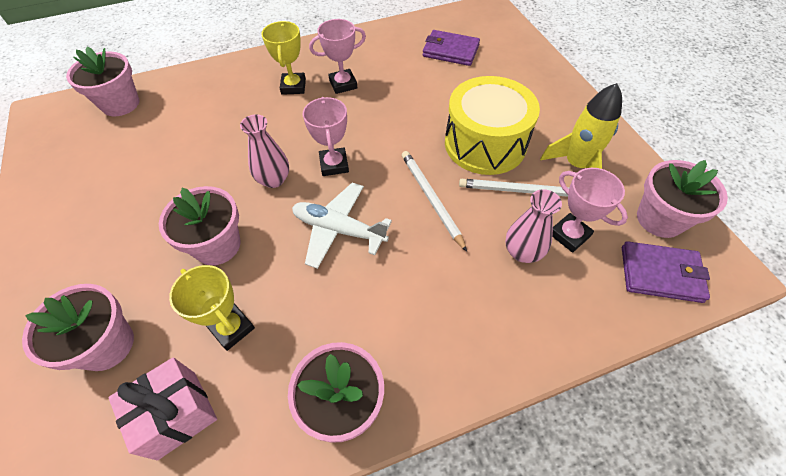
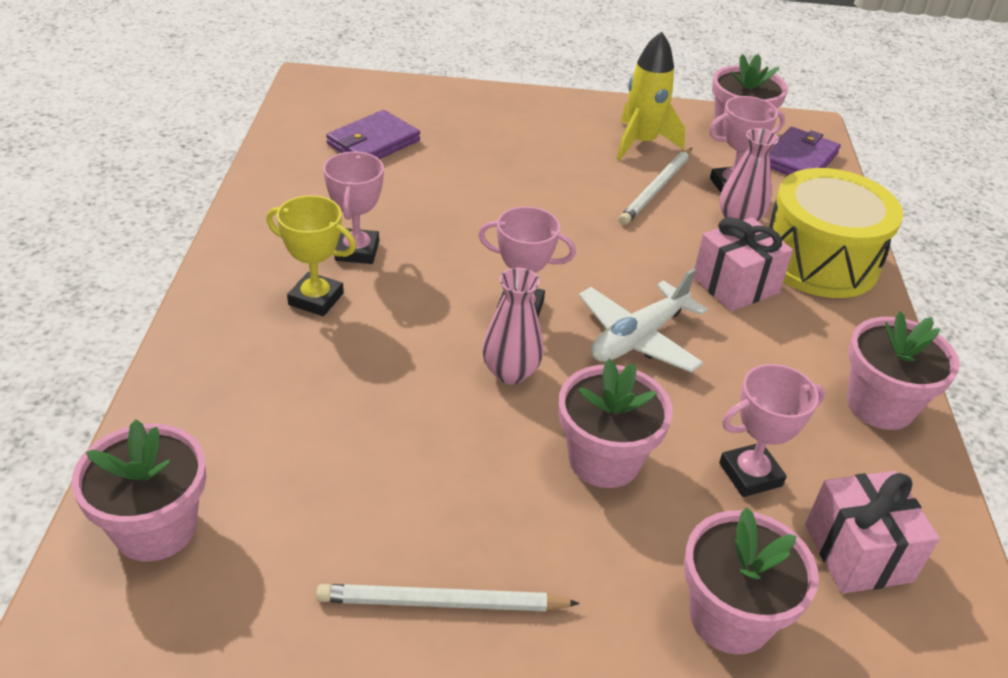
camera: 70 degrees left, 15 degrees down
yellow trophy [169,265,255,351] -> pink trophy [719,364,825,497]
white pencil [402,151,467,252] -> white pencil moved to [316,584,580,611]
yellow drum [445,76,540,175] -> yellow drum moved to [769,168,903,298]
none -> pink gift [694,217,793,311]

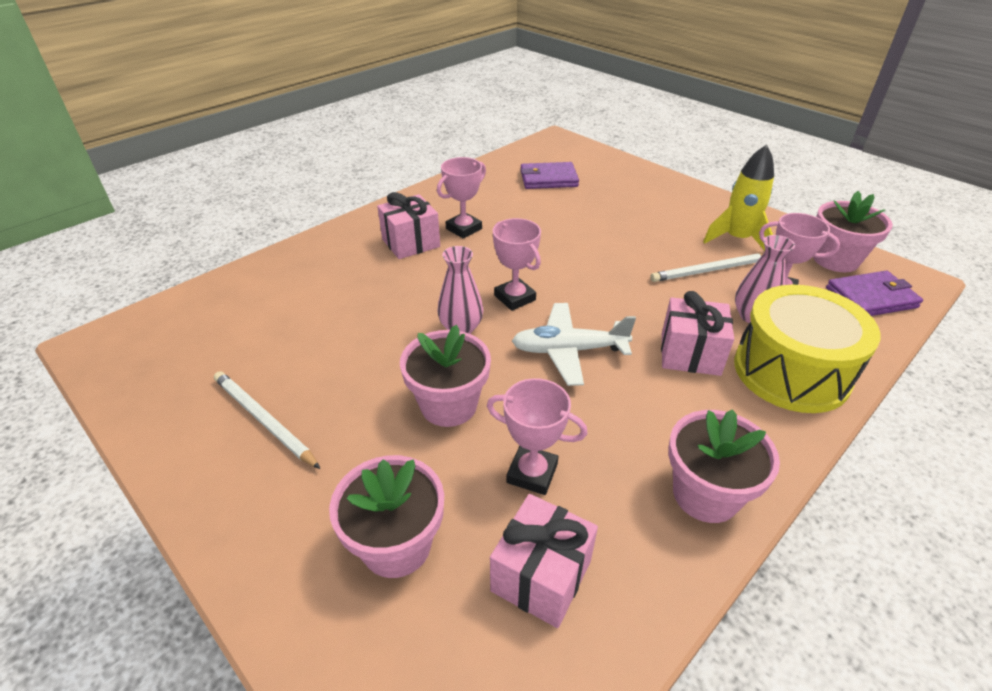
camera: 45 degrees right, 0 degrees up
pink flower pot [72,419,206,561] -> none
yellow trophy [266,195,356,316] -> pink gift [377,192,440,259]

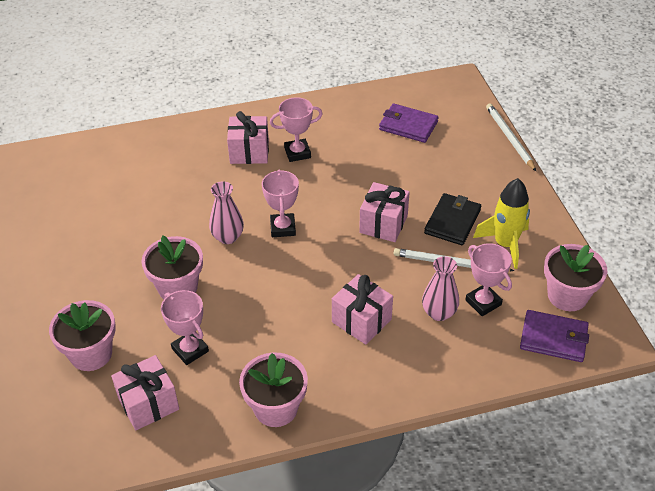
camera: 30 degrees right, 5 degrees up
white pencil [214,371,320,469] -> white pencil moved to [486,103,536,171]
white plane [512,303,636,386] -> none
yellow drum [734,285,881,413] -> none
none -> pink gift [359,182,410,242]
none -> black wallet [424,193,481,245]

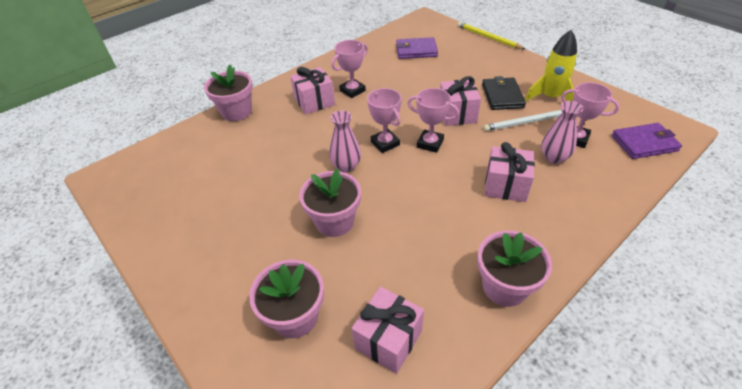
camera: 25 degrees left, 0 degrees up
pink trophy [161,290,209,365] -> pink trophy moved to [407,88,459,153]
white pencil [486,103,536,171] -> yellow pencil [457,22,525,49]
pink flower pot [544,244,607,311] -> pink flower pot moved to [204,65,253,121]

